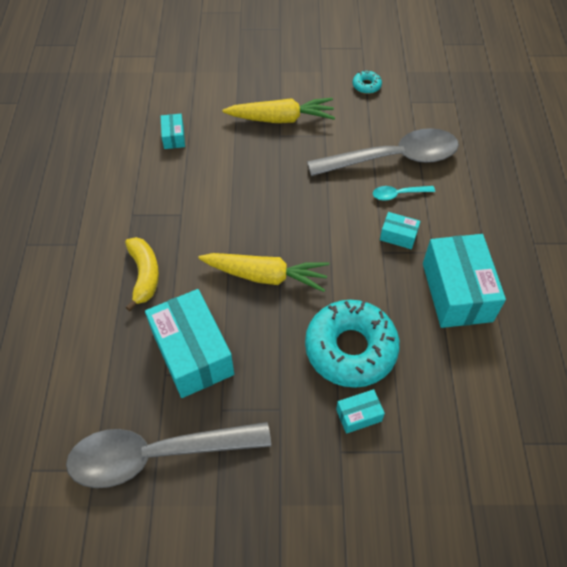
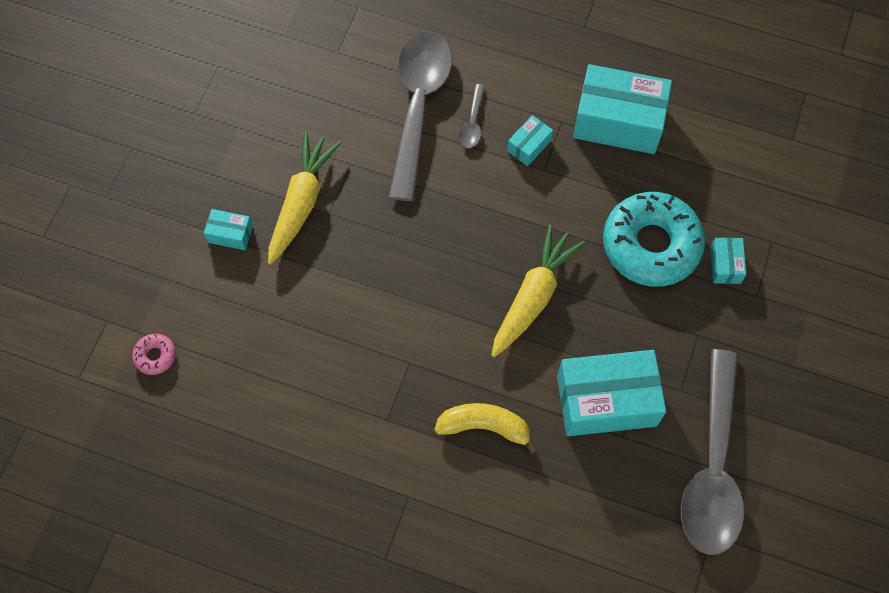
camera: 70 degrees left, 10 degrees up
turquoise box [161,114,185,149] -> turquoise box moved to [204,209,253,250]
turquoise donut [353,70,382,94] -> none
turquoise spoon [373,186,435,201] -> grey spoon [459,84,485,148]
none -> pink donut [132,334,176,375]

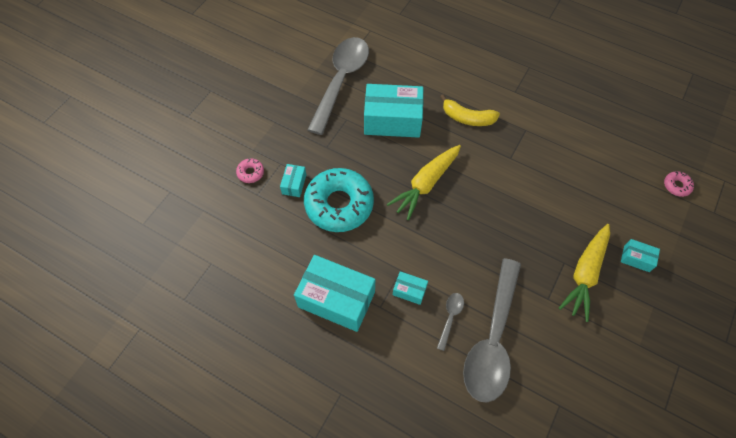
camera: 170 degrees left, 5 degrees down
turquoise box [507,115,553,166] -> turquoise box turned 60 degrees clockwise [393,271,428,305]
none -> pink donut [236,158,264,183]

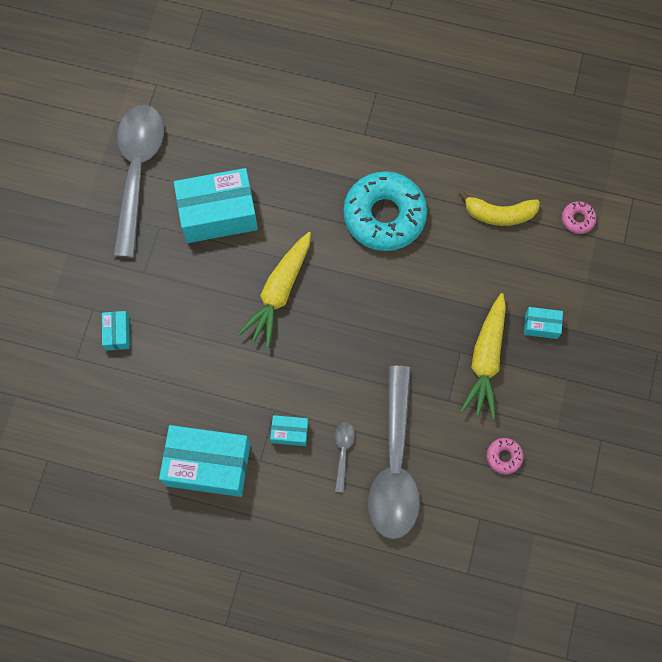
camera: 15 degrees left, 10 degrees up
pink donut [236,158,264,183] -> pink donut moved to [487,438,523,474]
turquoise donut [304,168,374,232] -> turquoise donut moved to [343,171,427,251]
yellow banana [440,94,500,126] -> yellow banana moved to [459,191,540,226]

